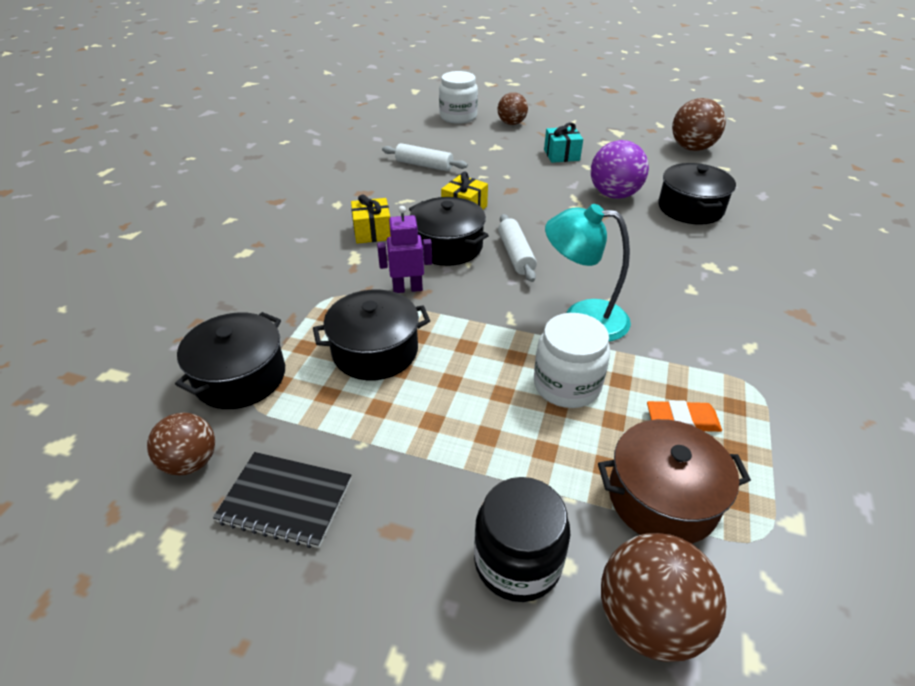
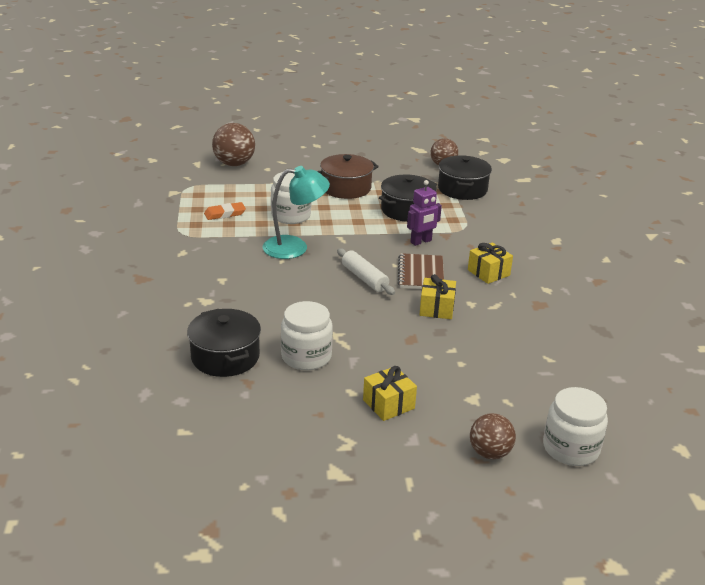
camera: 155 degrees right, 10 degrees down
black notebook [213,452,351,548] -> none
white rolling pin [382,143,468,171] -> none
black pot [409,197,489,266] -> brown notebook [398,253,444,289]
black jar [474,477,570,602] -> none
turquoise gift [544,122,583,163] -> yellow gift [363,366,417,421]
purple ball [591,140,649,199] -> white jar [281,301,333,370]
brown pot [598,419,751,544] -> brown pot moved to [317,154,379,199]
brown ball [672,98,726,151] -> none

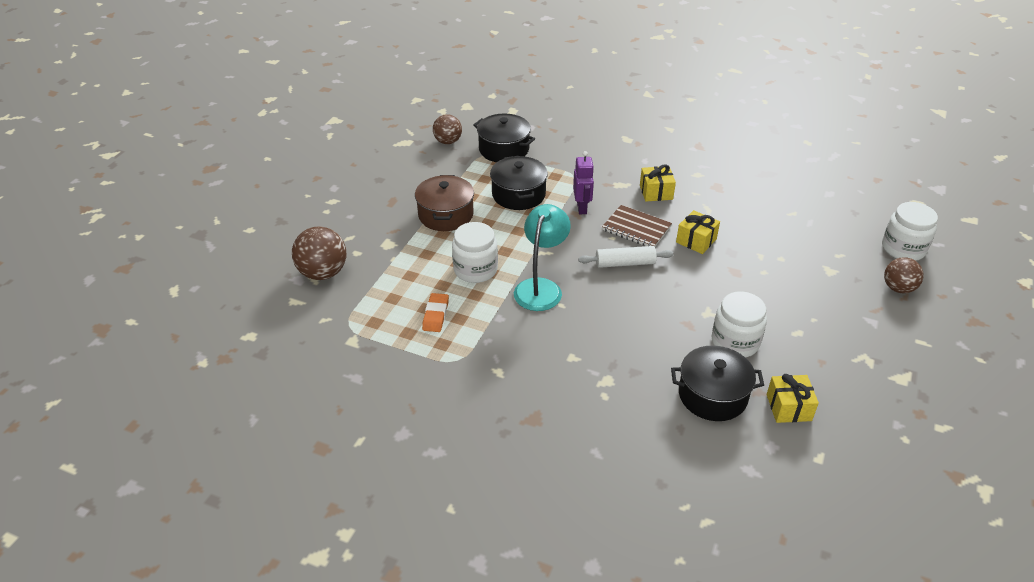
camera: 60 degrees left, 10 degrees up
yellow gift [363,366,417,421] -> yellow gift moved to [767,374,819,423]

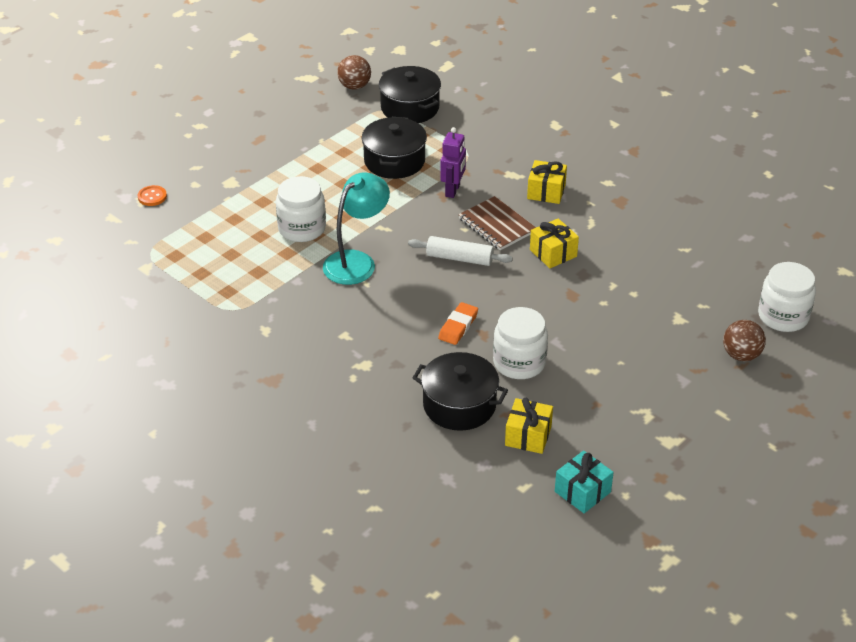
camera: 20 degrees right, 0 degrees up
brown ball [292,226,346,280] -> orange button [138,185,167,206]
brown pot [415,175,474,231] -> none
orange eraser [422,293,449,332] -> orange eraser moved to [438,302,478,345]
none -> turquoise gift [555,450,614,513]

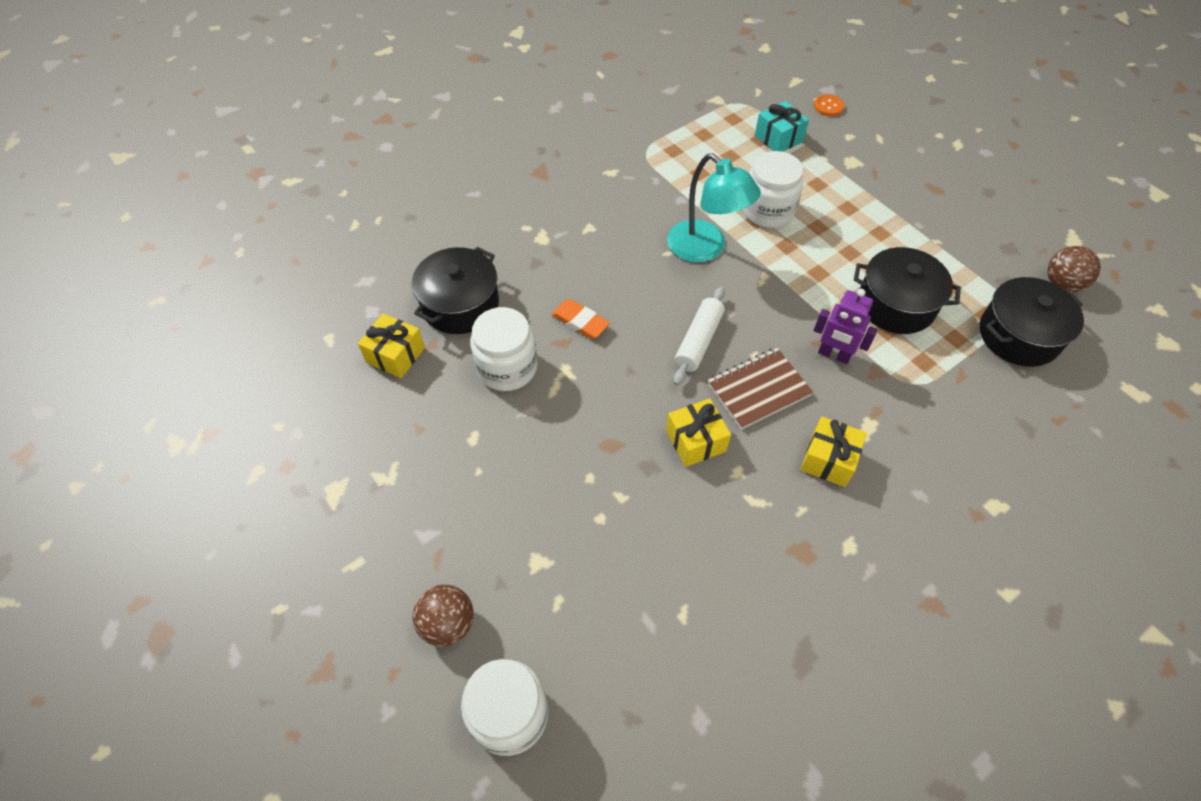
camera: 100 degrees right, 15 degrees up
turquoise gift [555,450,614,513] -> turquoise gift moved to [755,101,809,152]

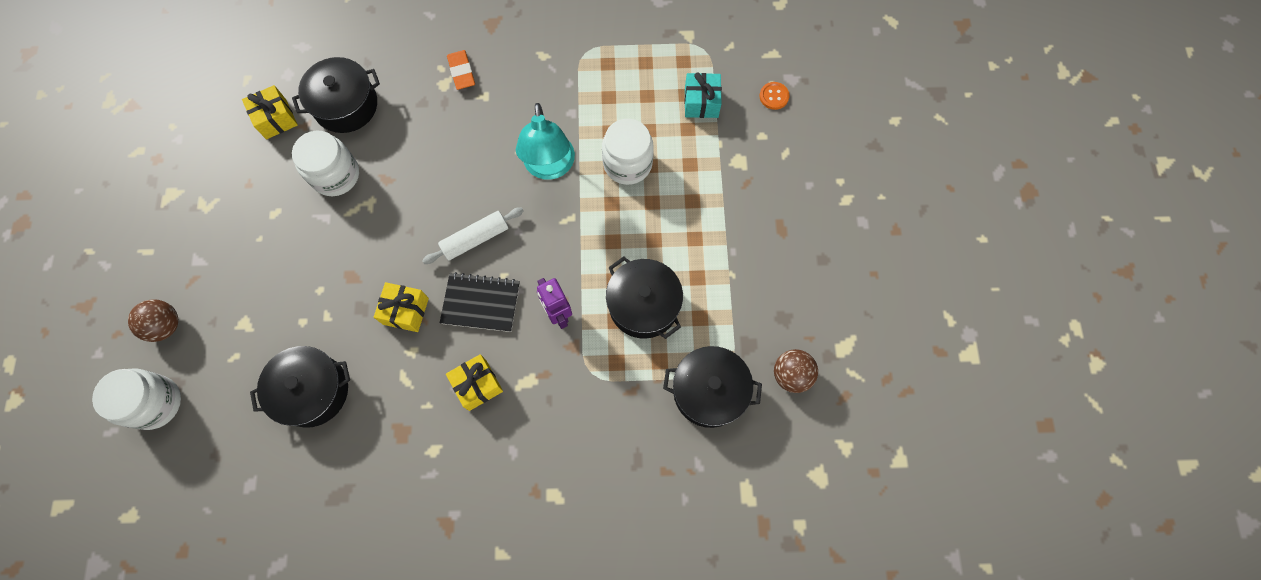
camera: 35 degrees right, 15 degrees up
orange eraser [551,299,610,339] -> orange eraser moved to [447,50,475,90]
brown notebook [707,348,813,430] -> black notebook [440,272,520,332]
none -> black pot [250,346,350,428]

